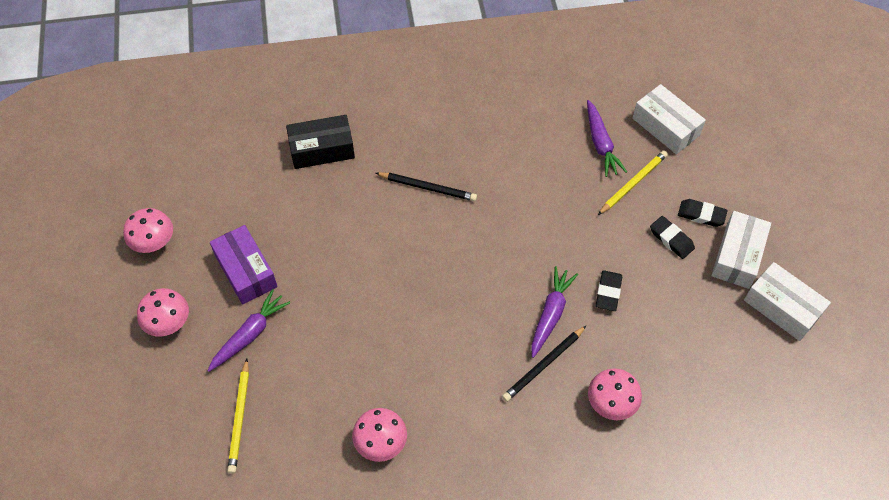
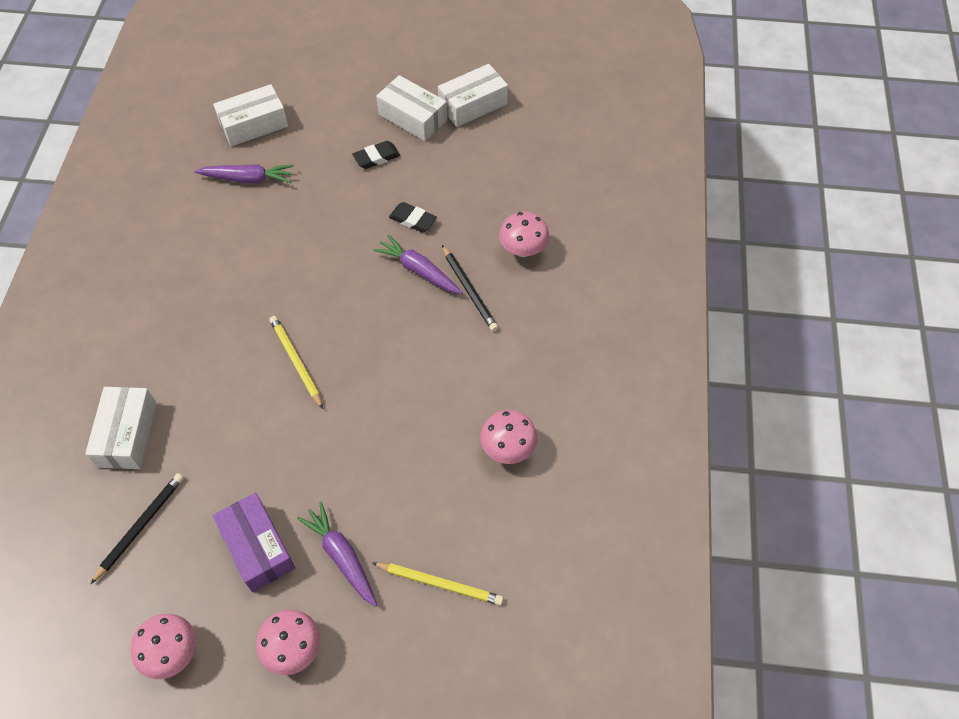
camera: 75 degrees left, 0 degrees up
purple box [210,225,278,305] -> purple box turned 75 degrees clockwise [213,493,295,592]
black box [286,115,355,169] -> white box [85,387,157,469]
black pencil [376,172,477,201] -> black pencil moved to [91,473,184,584]
yellow pencil [598,150,668,215] -> yellow pencil moved to [270,316,323,409]
black eraser [678,199,727,227] -> none

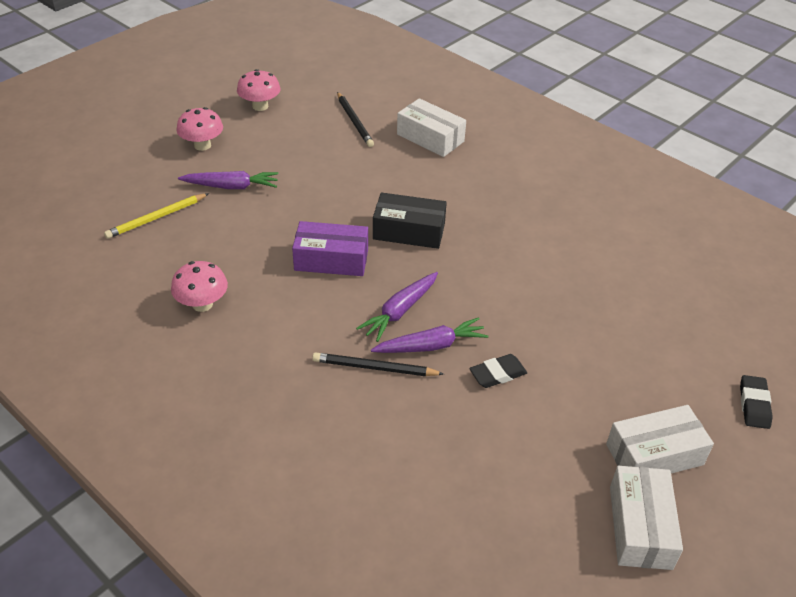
camera: 125 degrees right, 15 degrees down
purple carrot [195,164,294,183] -> purple carrot moved to [356,272,438,342]
white box [213,84,288,146] -> none
purple box [213,493,295,592] -> purple box moved to [292,221,368,276]
yellow pencil [270,316,323,409] -> black box [373,192,447,249]
black eraser [352,141,400,169] -> black eraser moved to [740,375,773,429]
pink mushroom [499,212,550,257] -> none

